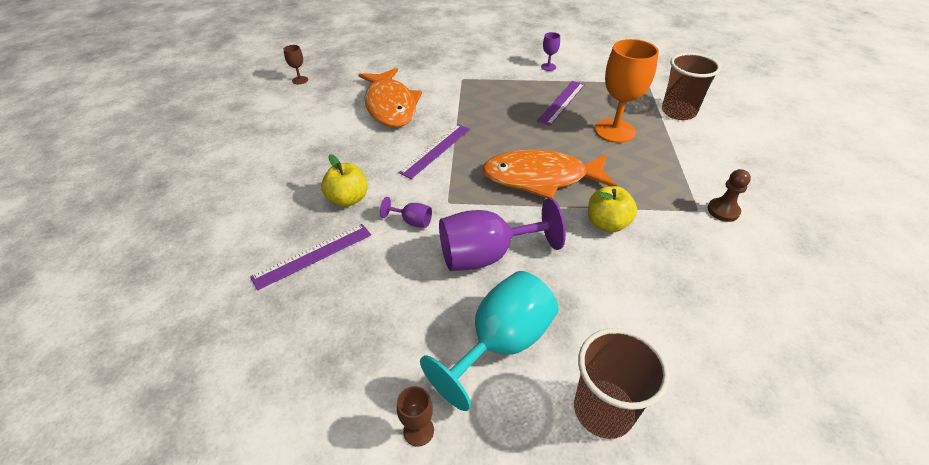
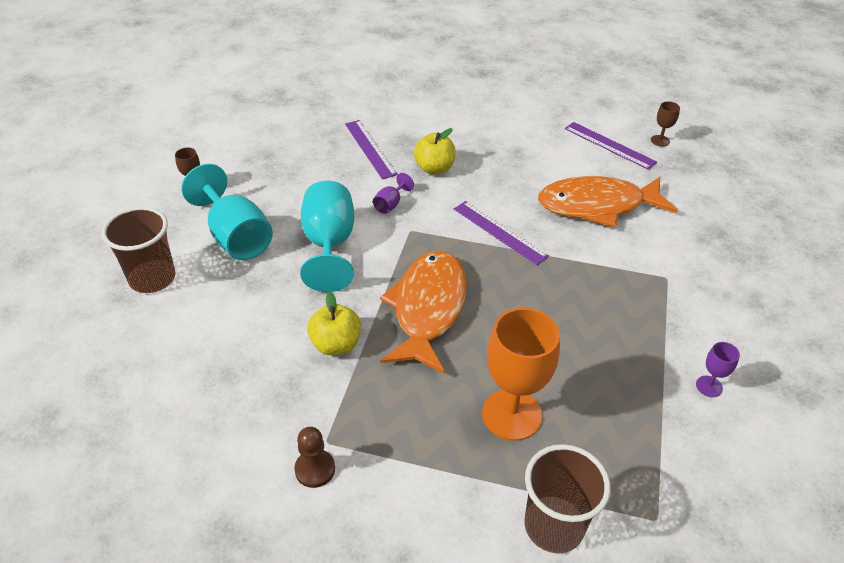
camera: 100 degrees right, 0 degrees up
purple goblet [439,198,566,271] -> turquoise goblet [300,181,354,292]
purple ruler [537,81,585,126] -> purple ruler moved to [565,122,657,170]

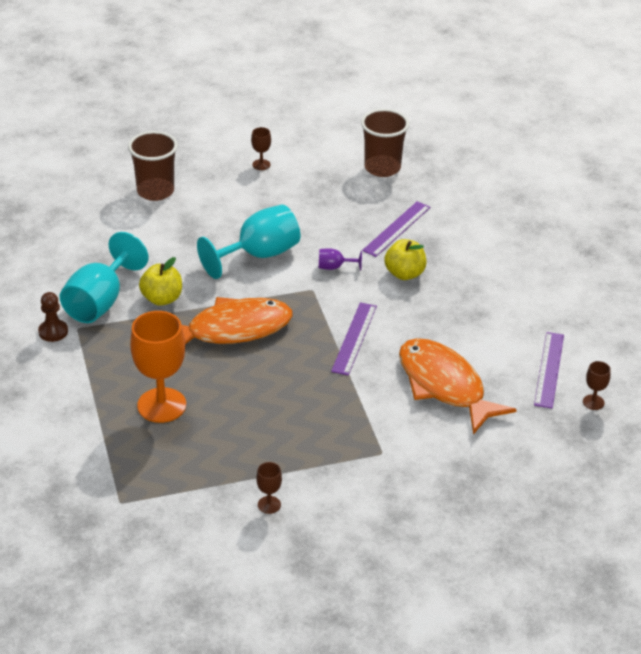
camera: 60 degrees right, 5 degrees down
turquoise goblet [181,164,273,260] -> turquoise goblet moved to [60,232,149,323]
brown cup [524,444,611,553] -> brown cup moved to [361,109,409,177]
purple goblet [696,342,740,397] -> brown goblet [256,462,282,514]

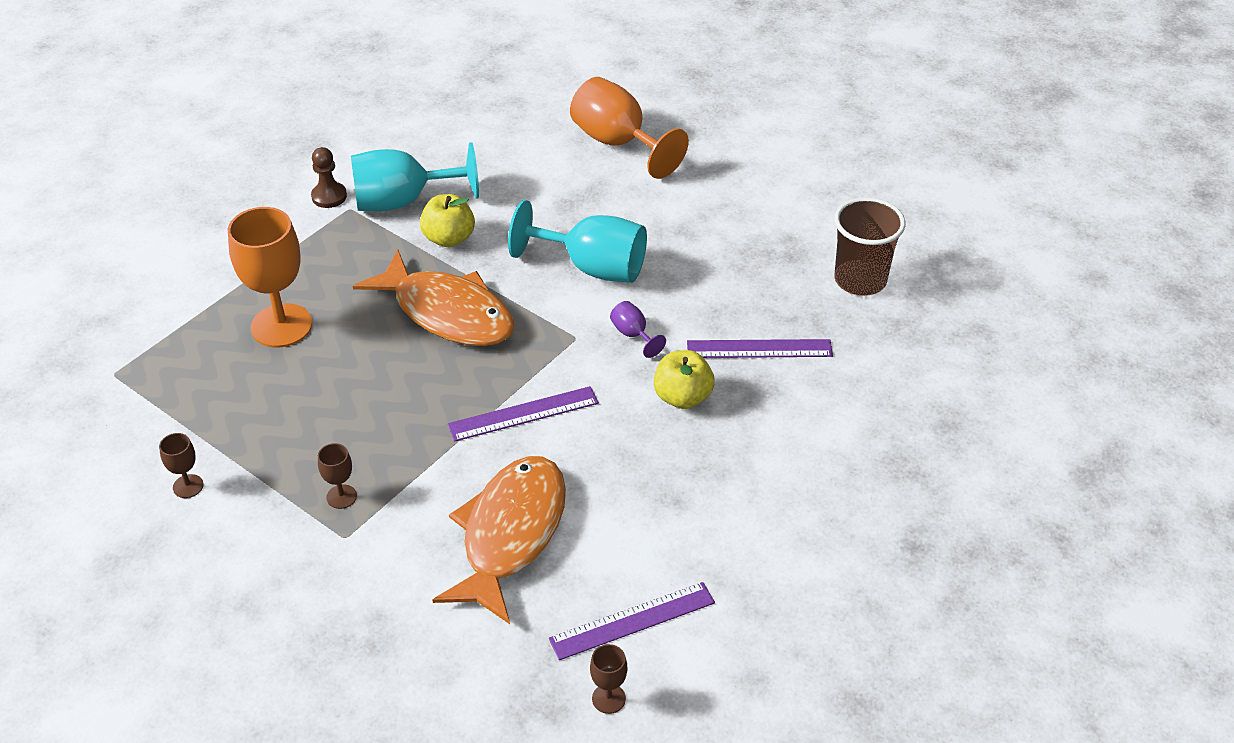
camera: 55 degrees right, 5 degrees up
brown cup [128,131,178,201] -> orange goblet [570,77,689,179]
brown goblet [251,127,271,170] -> brown goblet moved to [318,443,357,509]

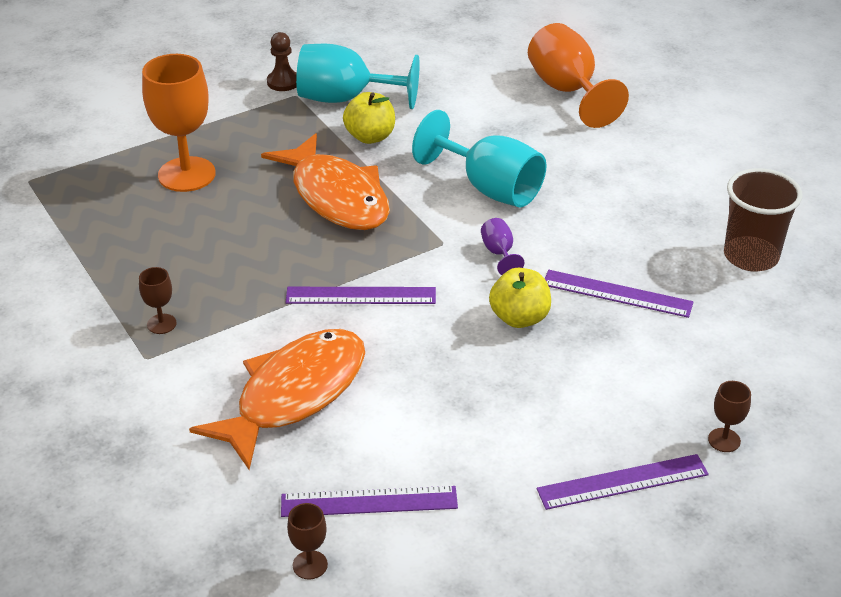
camera: 20 degrees right, 5 degrees down
brown goblet [159,433,203,498] -> brown goblet moved to [708,381,751,452]
none -> purple ruler [537,454,709,510]

